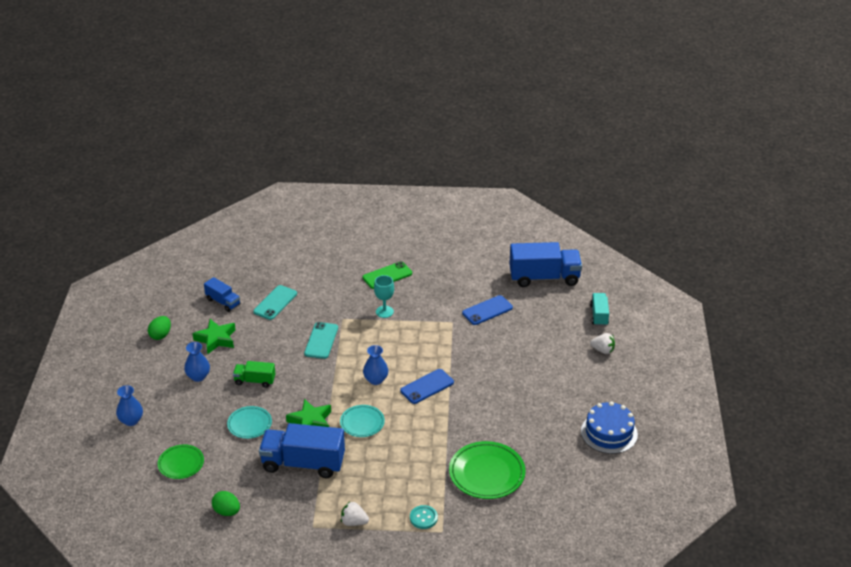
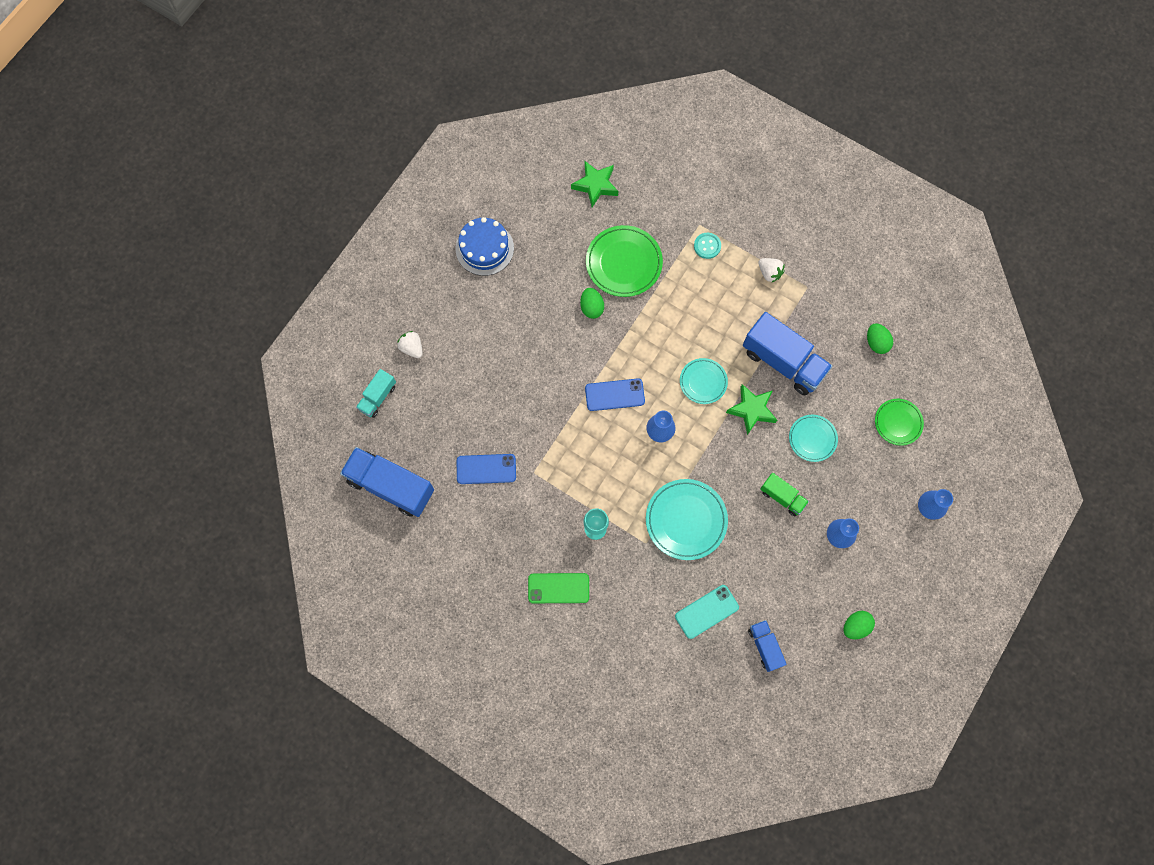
camera: 150 degrees left, 35 degrees up
green star [192,319,236,354] -> green star moved to [571,161,618,207]
turquoise phone [304,322,338,359] -> turquoise plate [646,479,728,560]
none -> green egg [580,288,604,319]

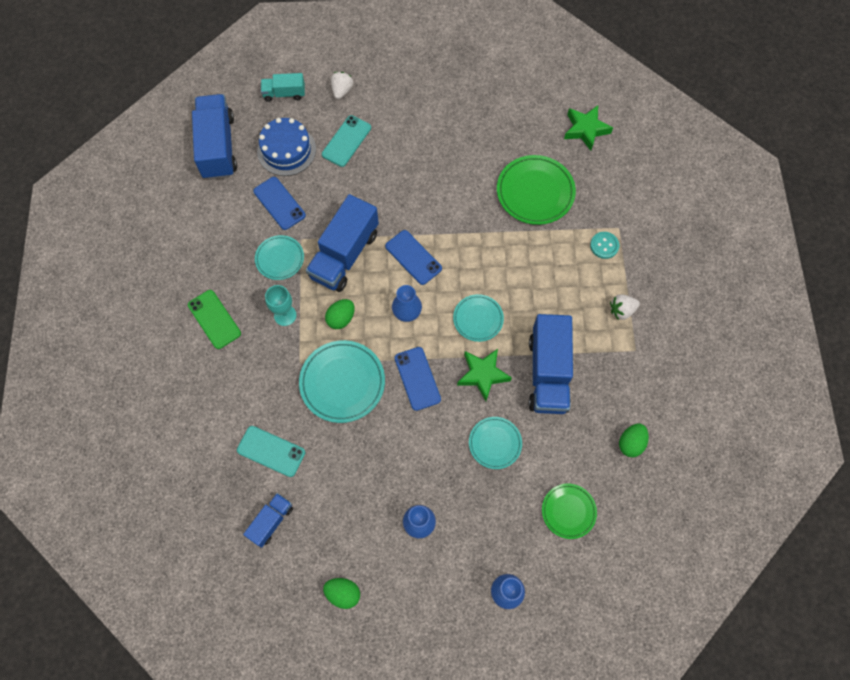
camera: 55 degrees right, 5 degrees down
blue cake [456,217,514,276] -> blue cake moved to [257,118,316,176]
green egg [580,288,604,319] -> green egg moved to [325,299,355,329]
white strawberry [759,258,785,283] -> white strawberry turned 60 degrees clockwise [610,294,640,320]
green truck [760,473,809,516] -> none
none -> turquoise plate [255,235,304,280]
none -> blue truck [306,194,379,292]
none -> turquoise phone [322,115,371,167]
none -> blue phone [395,347,441,411]

